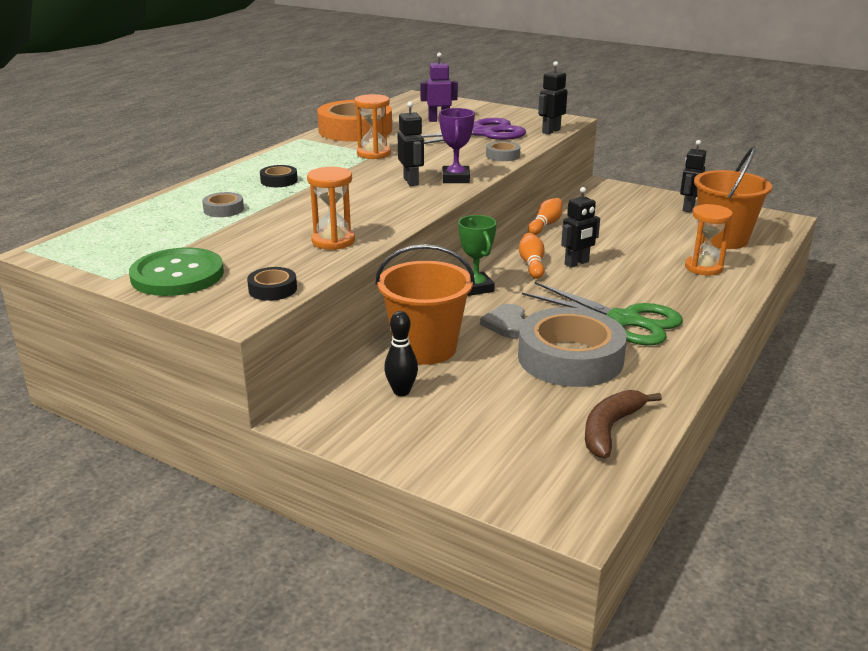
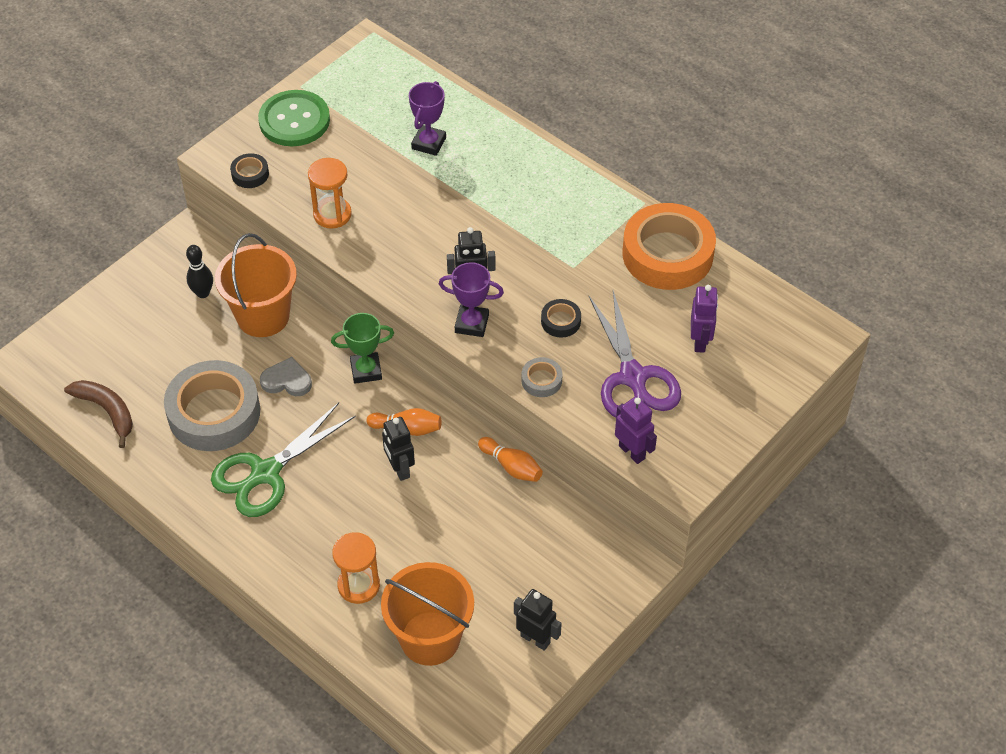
camera: 100 degrees right, 25 degrees up
grey tape [202,192,244,217] -> purple trophy [409,81,446,156]
black tape [260,165,298,187] -> black tape moved to [541,299,581,337]
orange hourglass [355,94,391,159] -> none
black robot [538,61,568,134] -> purple robot [615,396,657,464]

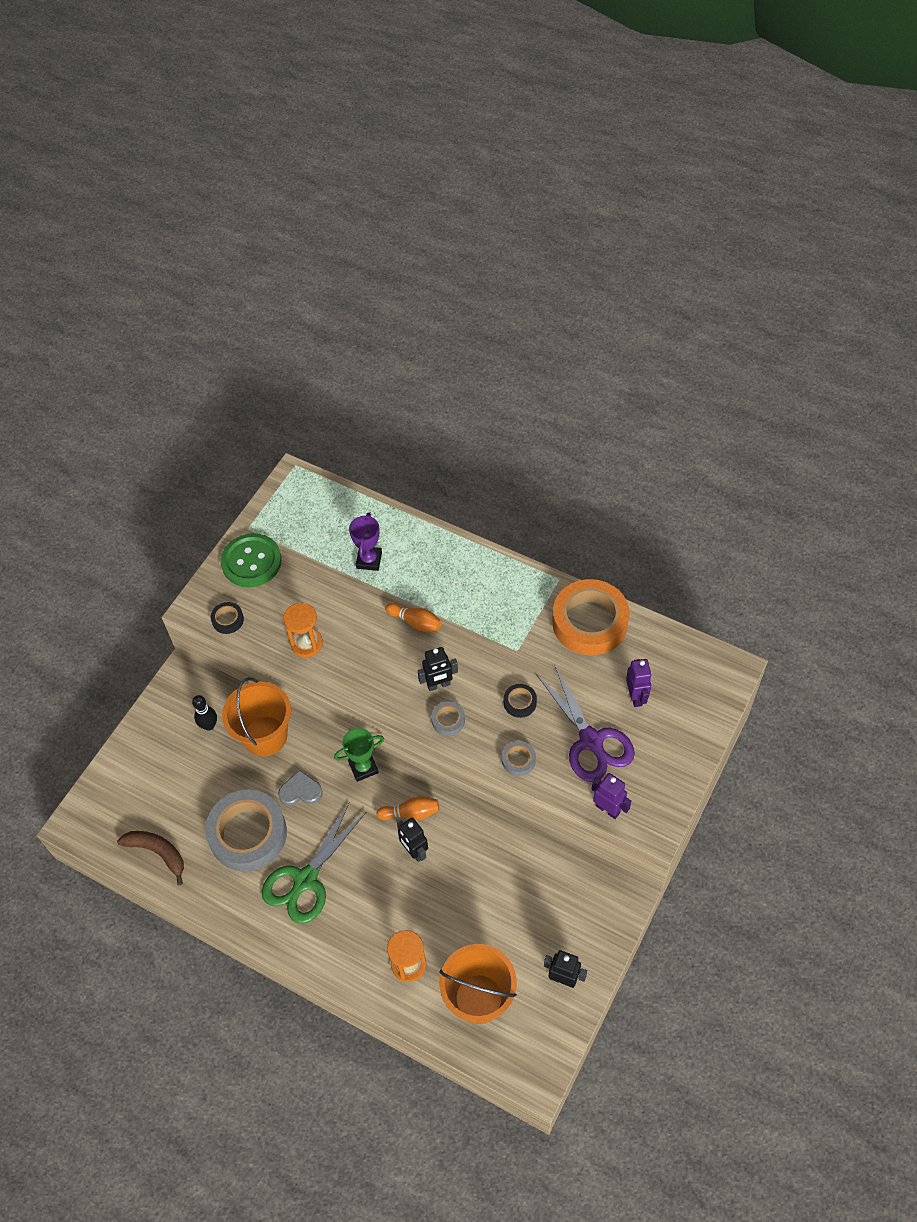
camera: 10 degrees left, 5 degrees up
purple trophy [439,262,504,337] -> grey tape [431,701,465,736]
orange bowling pin [478,437,543,482] -> orange bowling pin moved to [385,603,442,631]

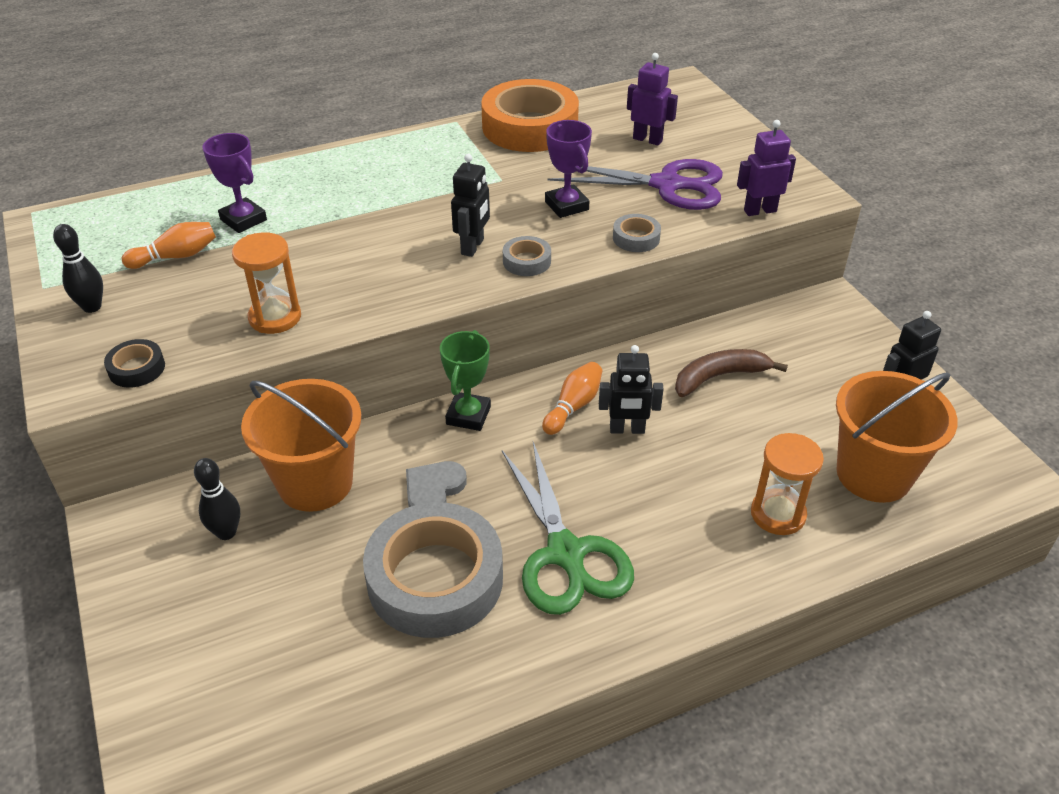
camera: 55 degrees left, 15 degrees down
brown banana [117,831,184,886] -> brown banana moved to [675,349,788,397]
green button [221,533,282,587] -> black bowling pin [53,224,103,313]
orange bowling pin [385,603,442,631] -> orange bowling pin moved to [122,222,216,269]
black tape [504,684,537,718] -> purple trophy [545,120,592,218]

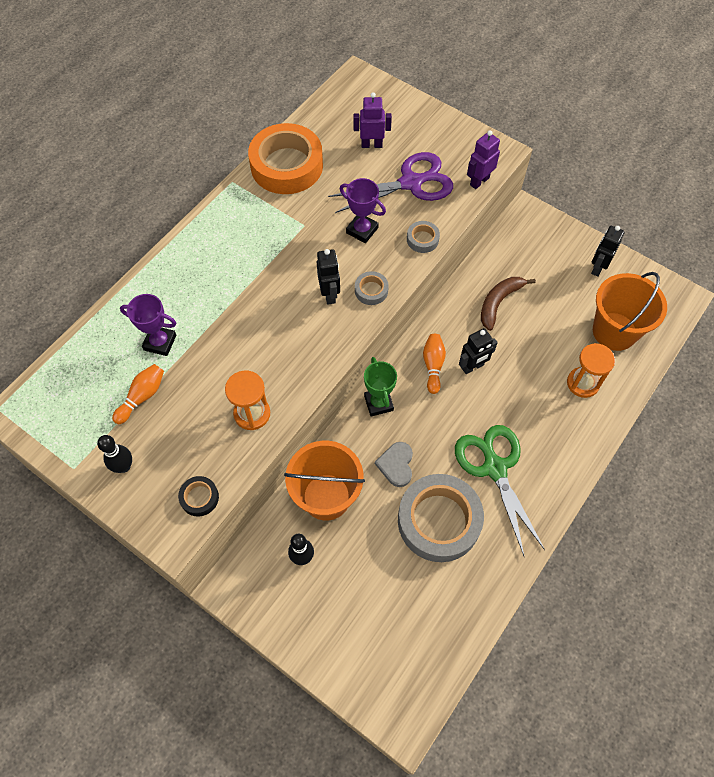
camera: 30 degrees left, 20 degrees up
green scissors [502,442,634,615] -> green scissors turned 150 degrees counterclockwise [455,425,545,556]

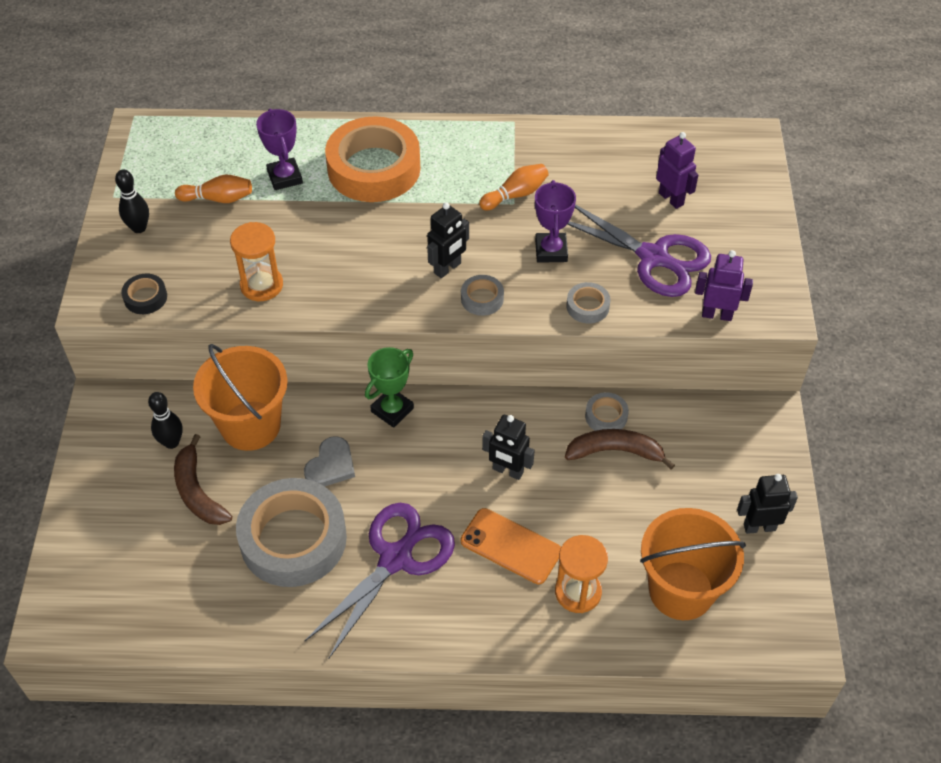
camera: 55 degrees right, 10 degrees down
orange tape [248,123,323,194] -> orange tape moved to [325,116,421,202]
grey heart [375,442,413,487] -> grey heart turned 150 degrees clockwise [304,436,355,487]
orange bowling pin [423,334,446,394] -> orange bowling pin moved to [479,164,549,210]
green scissors [455,425,545,556] -> purple scissors [305,503,455,659]
none -> brown banana [174,434,232,525]
none -> orange phone [461,508,561,584]
none -> grey tape [585,392,629,431]

